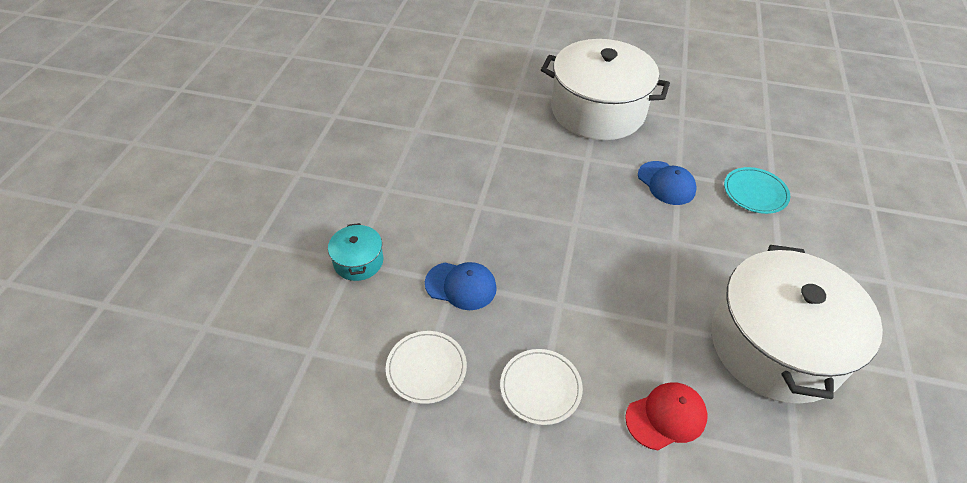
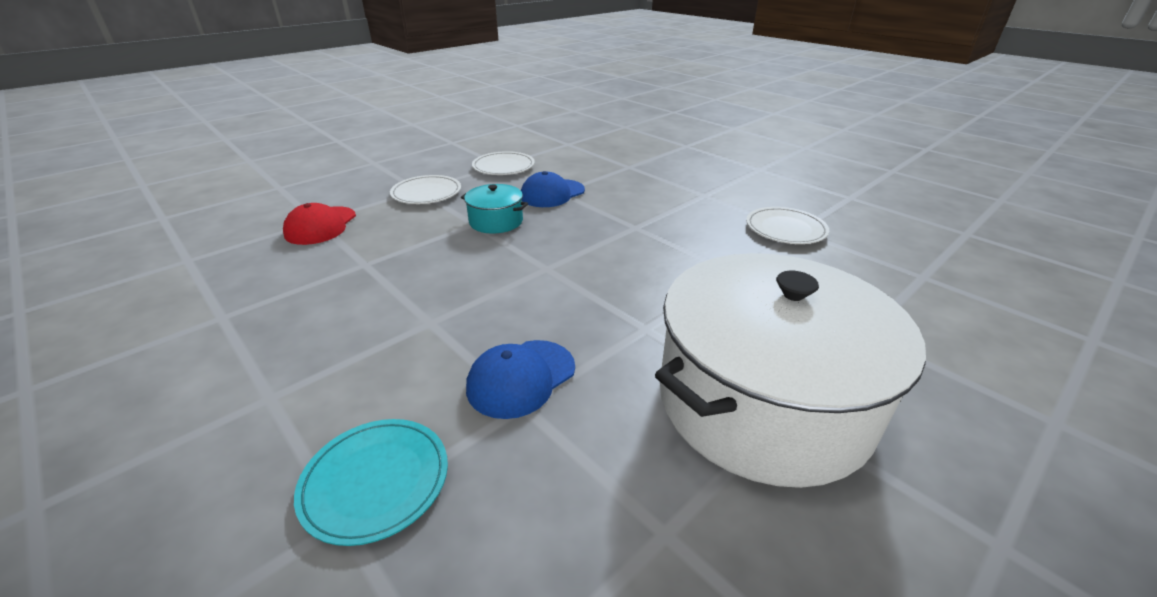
camera: 125 degrees right, 15 degrees down
turquoise pot [328,223,383,281] -> turquoise pot moved to [461,184,528,234]
blue cap [638,161,697,205] -> blue cap turned 45 degrees counterclockwise [466,340,575,419]
white pot [711,245,883,404] -> none
none -> white plate [746,207,829,244]

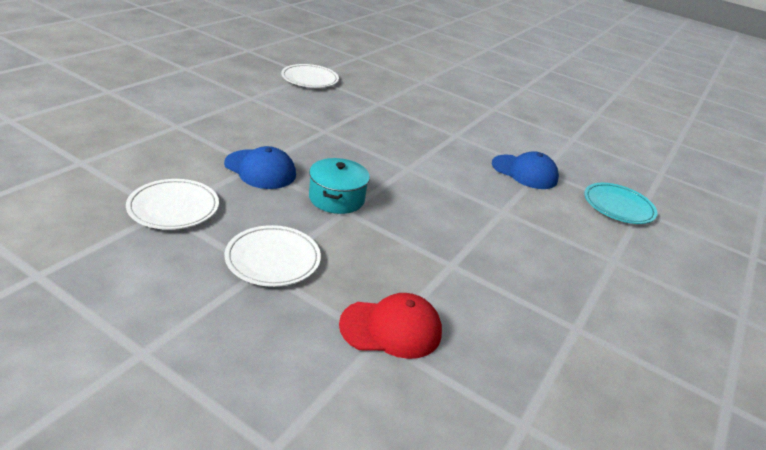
camera: 110 degrees left, 0 degrees up
white pot [655,253,926,488] -> none

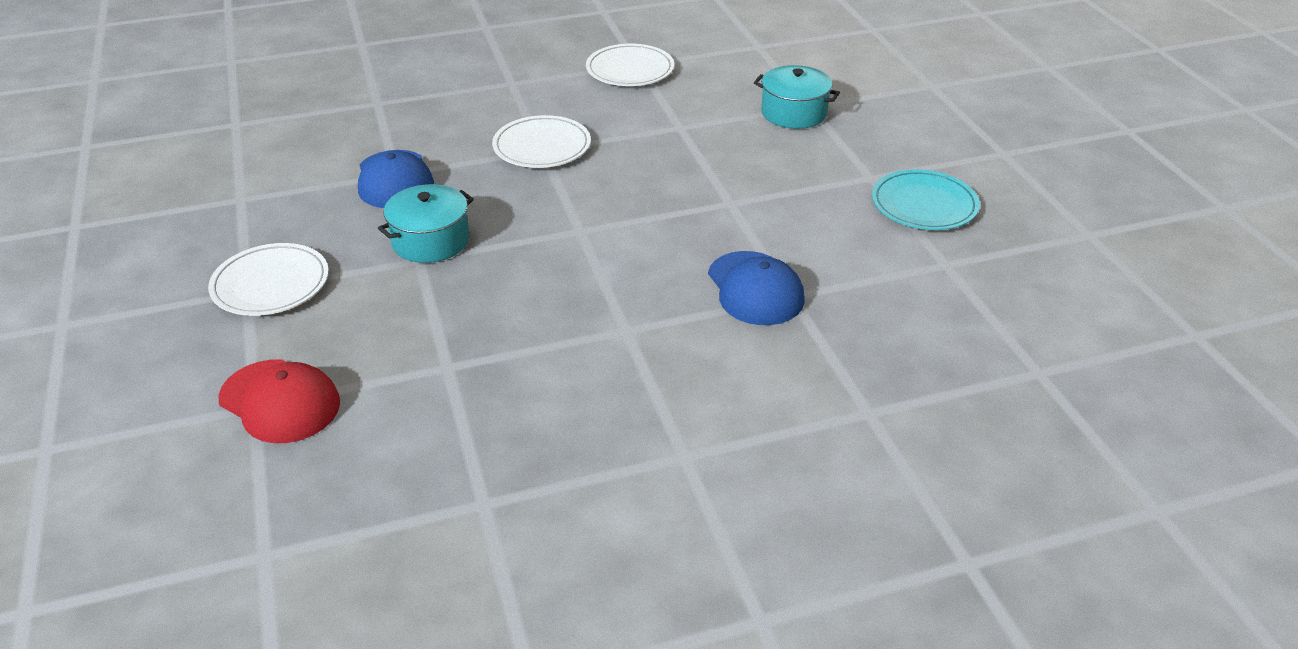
camera: 45 degrees right, 5 degrees up
white plate [126,179,219,230] -> white plate moved to [492,115,591,168]
turquoise plate [584,183,657,224] -> turquoise plate moved to [872,169,980,230]
none -> turquoise pot [754,65,840,129]

